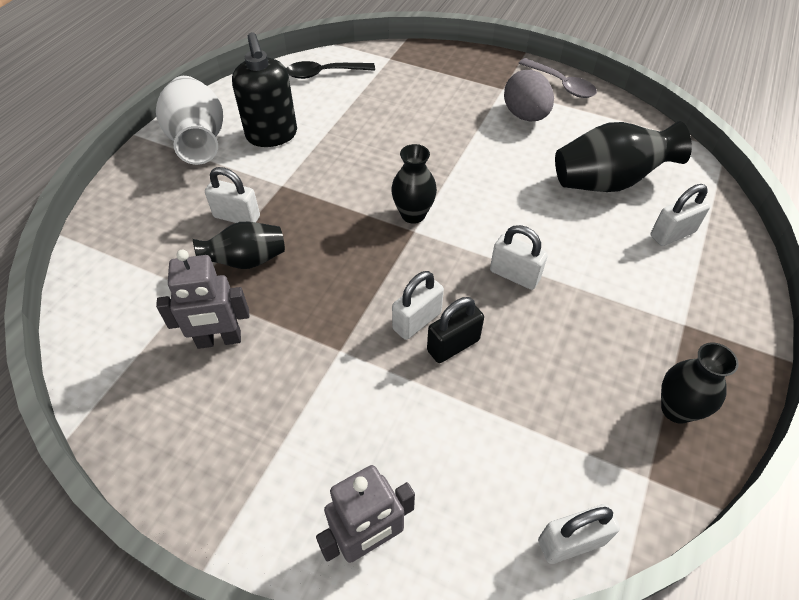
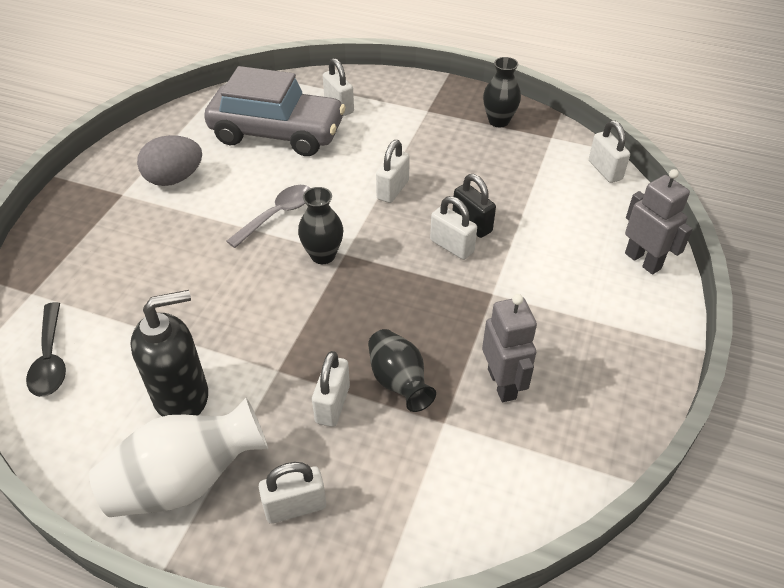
camera: 95 degrees left, 5 degrees down
grey spoon [519,58,597,98] -> grey spoon moved to [226,185,310,248]
black vase [555,121,692,192] -> grey car [204,66,345,156]
none -> white padlock [259,462,326,524]

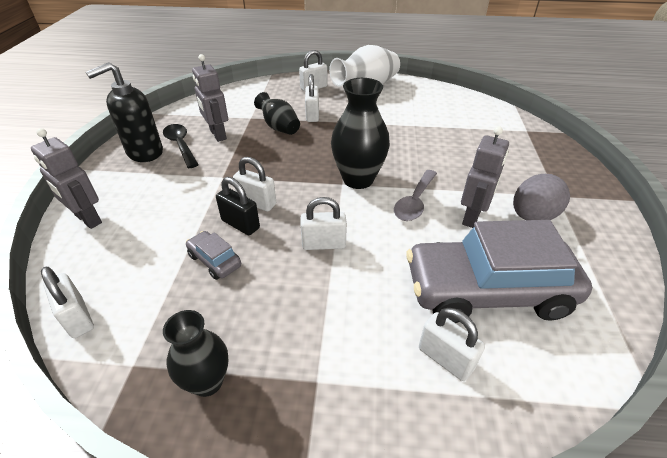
camera: 165 degrees right, 5 degrees down
black spoon [26,302,66,397] -> black spoon moved to [163,124,199,168]
black soap dispenser [131,290,208,417] -> black soap dispenser moved to [86,62,163,162]
black vase [298,187,343,264] -> black vase [331,78,390,189], size x1.58
white padlock [376,140,410,203] -> white padlock turned 75 degrees clockwise [300,197,347,250]
none -> grey car [186,231,241,280]
none -> grey robot [461,126,509,228]

